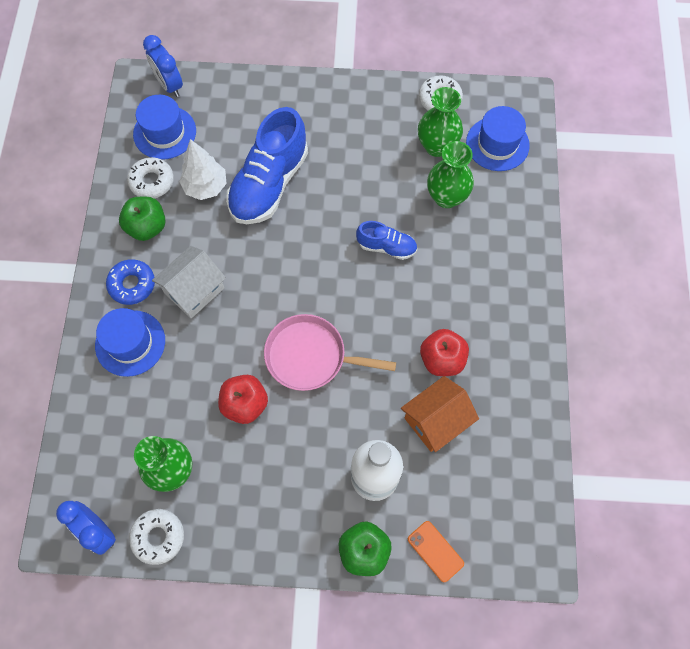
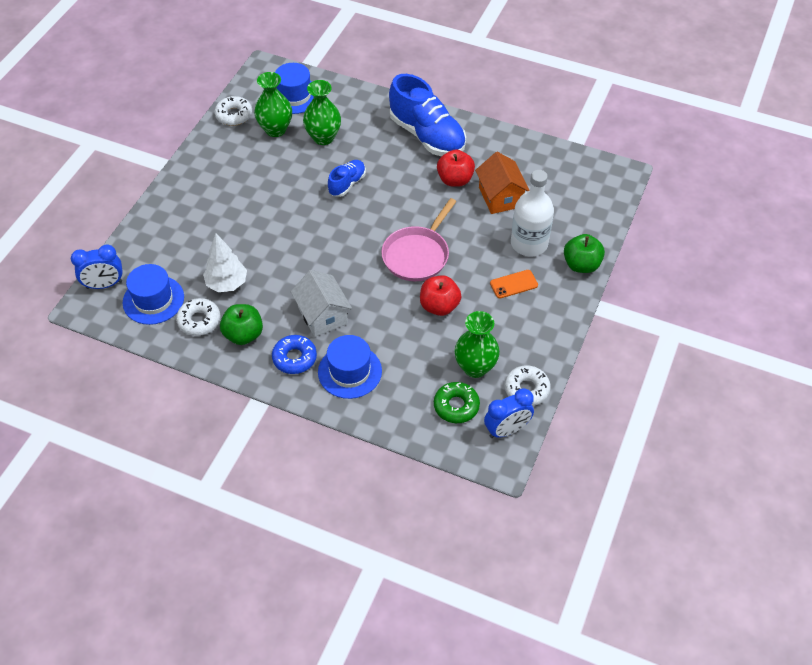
camera: 70 degrees left, 15 degrees down
blue shoe [226,107,308,224] -> blue shoe moved to [389,74,466,156]
orange phone [408,521,464,582] -> orange phone moved to [490,270,538,299]
none -> green donut [434,382,480,423]

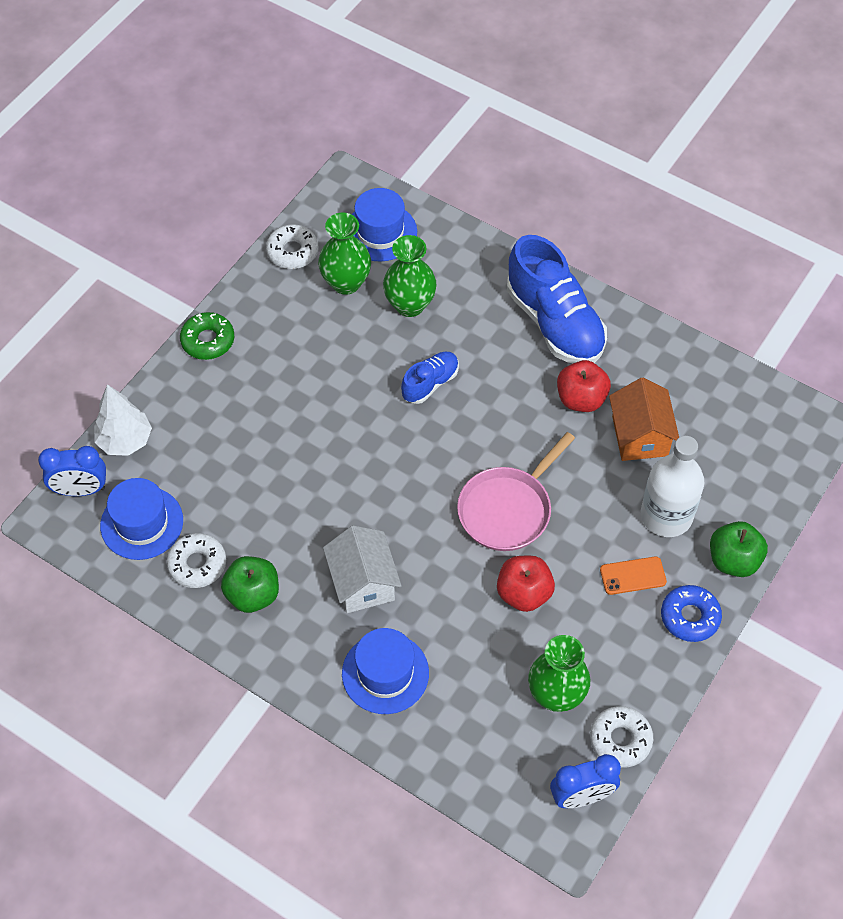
camera: 10 degrees right, 5 degrees up
white tree [203,233,247,292] -> white tree moved to [94,384,152,456]
blue donut [272,335,317,374] -> blue donut moved to [661,585,722,642]
green donut [434,382,480,423] -> green donut moved to [180,312,234,360]

